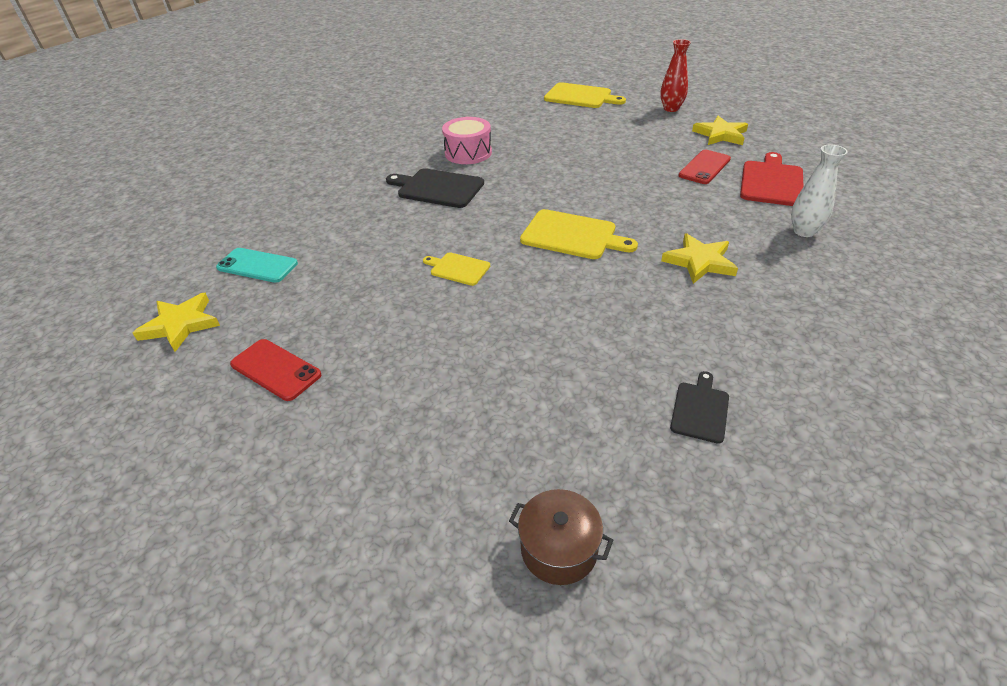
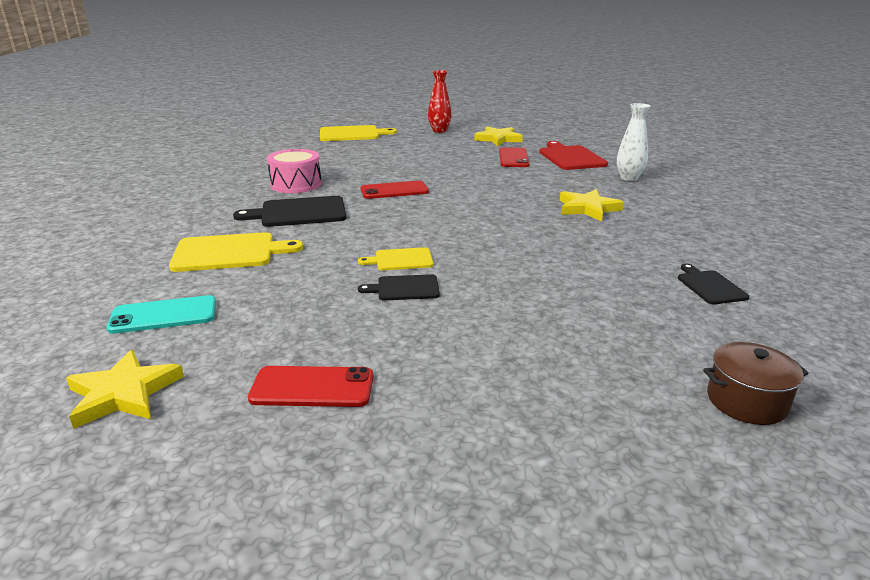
camera: 35 degrees left, 15 degrees down
yellow cutting board [520,209,638,259] -> yellow cutting board moved to [169,232,303,272]
none -> black cutting board [358,274,440,300]
none -> red phone [361,180,429,199]

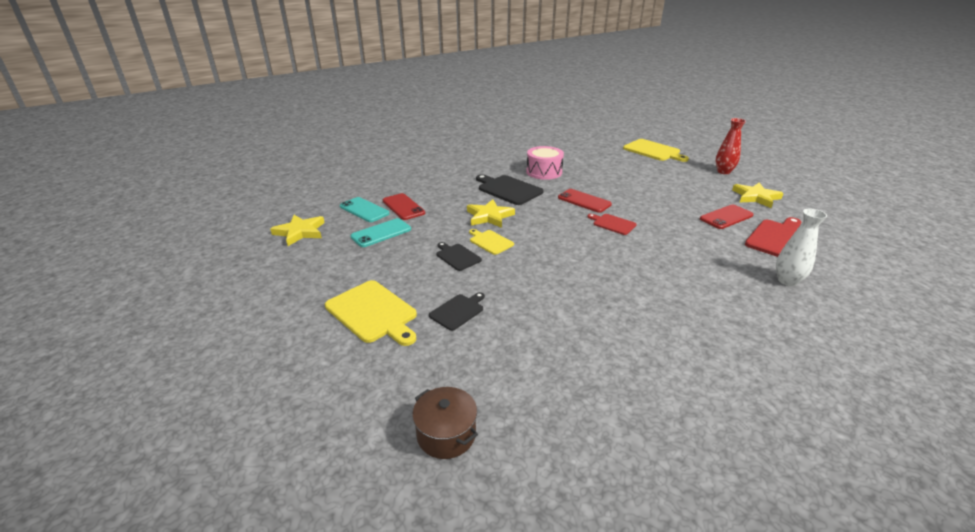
camera: 55 degrees right, 5 degrees up
yellow cutting board [169,232,303,272] -> yellow cutting board moved to [325,280,417,346]
red phone [248,366,374,407] -> red phone moved to [383,193,425,220]
yellow star [560,189,624,221] -> yellow star moved to [467,199,515,228]
black cutting board [678,264,749,304] -> black cutting board moved to [429,292,485,331]
none -> turquoise phone [350,218,411,247]
none -> red cutting board [587,214,637,235]

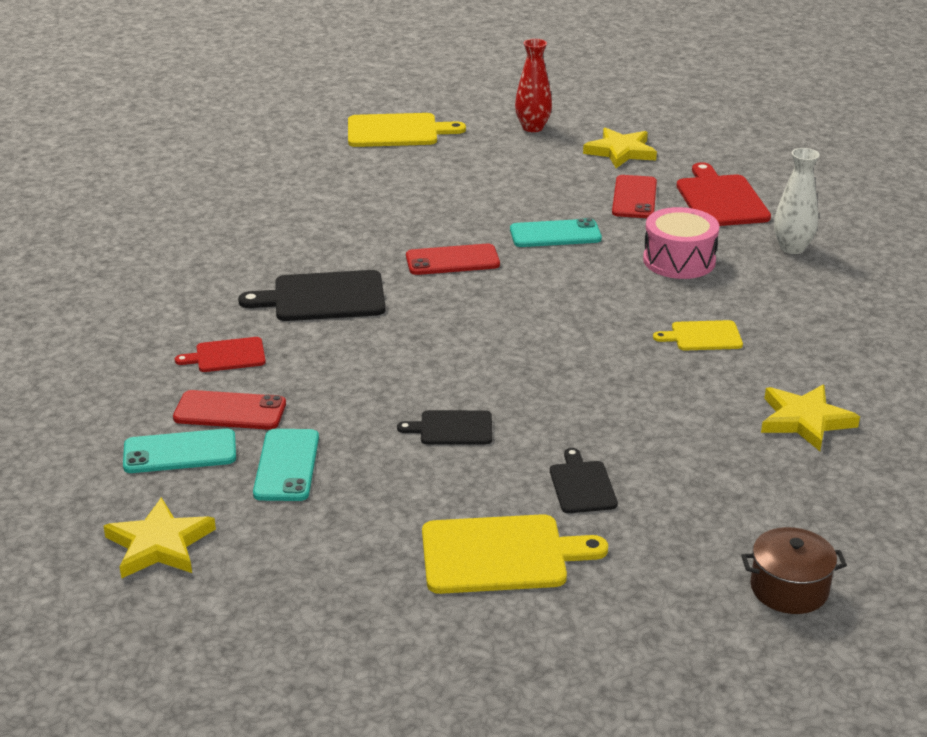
camera: 50 degrees left, 0 degrees up
yellow star [467,199,515,228] -> yellow star moved to [761,385,860,451]
yellow cutting board [469,229,514,255] -> yellow cutting board moved to [653,320,743,350]
pink drum [526,146,564,180] -> pink drum moved to [643,207,719,279]
red cutting board [587,214,637,235] -> red cutting board moved to [175,337,266,372]
none -> turquoise phone [510,218,602,247]

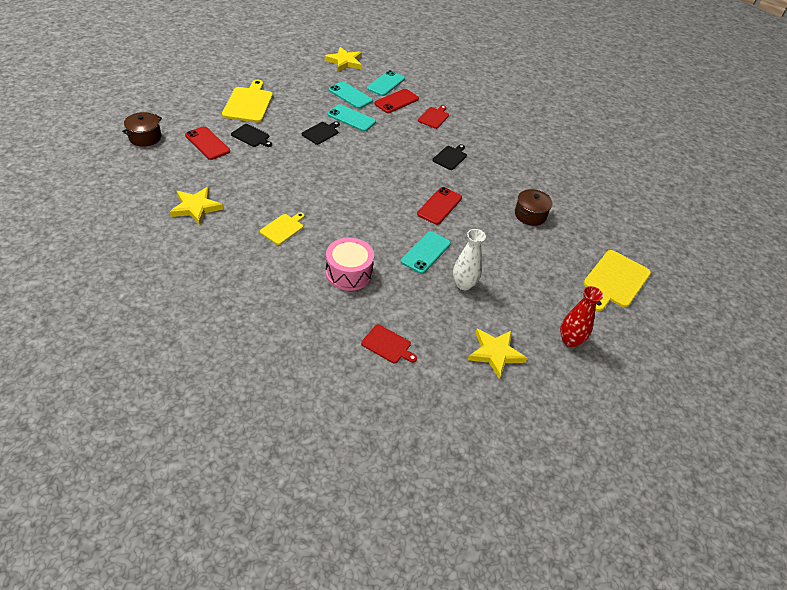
camera: 125 degrees right, 15 degrees up
black cutting board [238,270,386,321] -> black cutting board [432,144,467,170], size x0.58
yellow cutting board [422,514,608,594] -> yellow cutting board turned 150 degrees clockwise [222,80,273,123]
red phone [612,175,657,218] -> red phone moved to [185,126,230,160]
red cutting board [677,162,771,226] -> red cutting board [361,324,417,363], size x0.58
white vase [774,148,820,254] -> white vase moved to [453,229,486,290]
none -> turquoise phone [328,104,376,132]
none -> brown pot [515,189,552,226]

